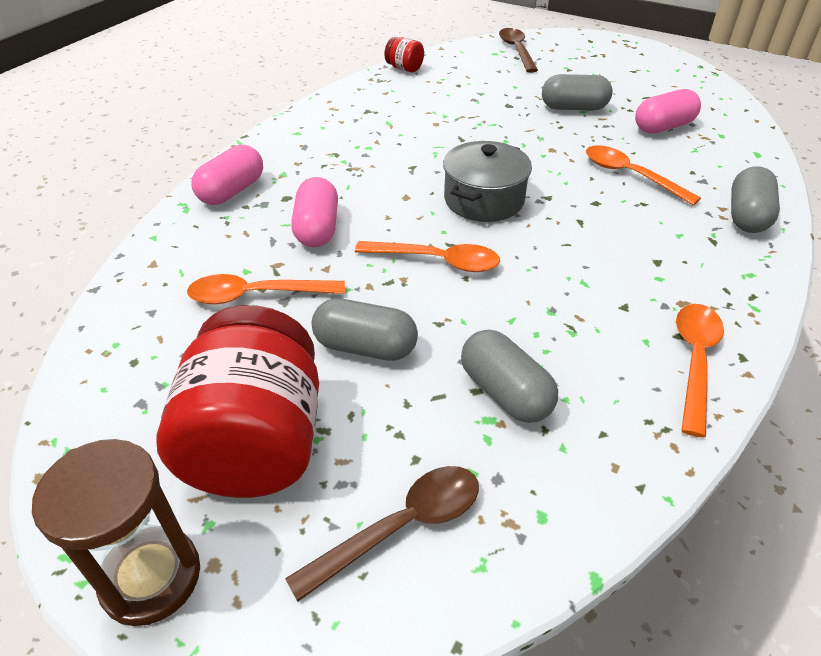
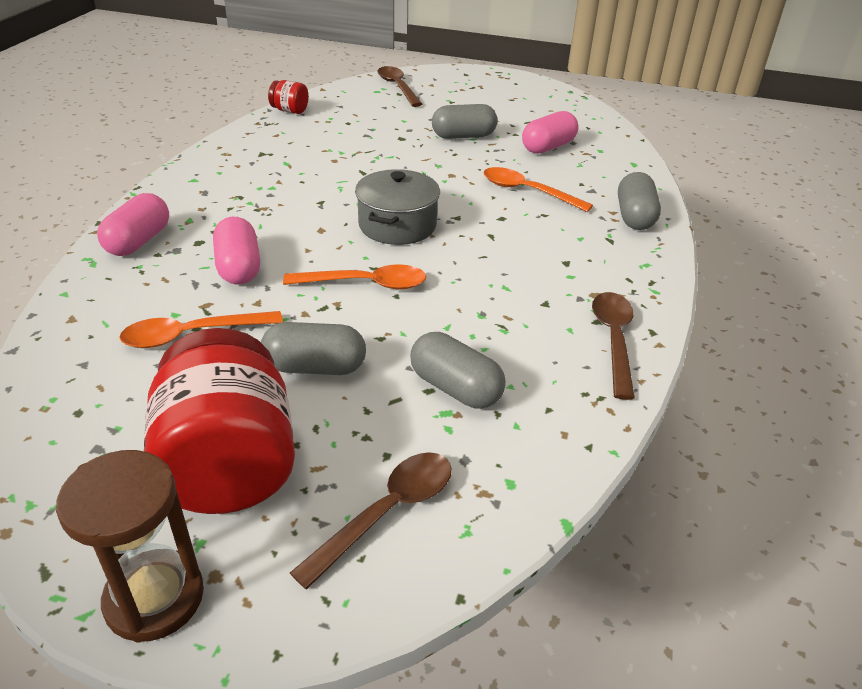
camera: 15 degrees left, 5 degrees down
orange spoon [676,304,724,438] -> brown spoon [592,292,635,400]

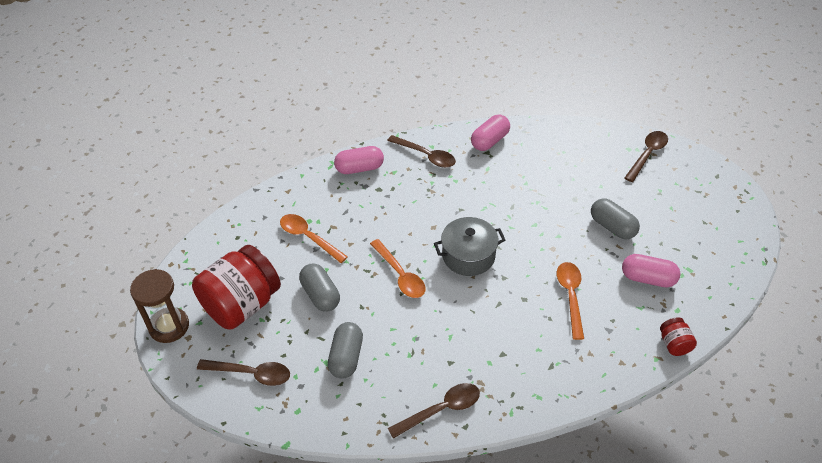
camera: 60 degrees right, 10 degrees up
pink capsule [213,217,260,285] -> pink capsule moved to [471,115,510,151]
red jar [268,80,309,114] -> red jar moved to [660,317,697,356]
grey capsule [618,172,661,230] -> none
none -> brown spoon [387,135,456,168]

